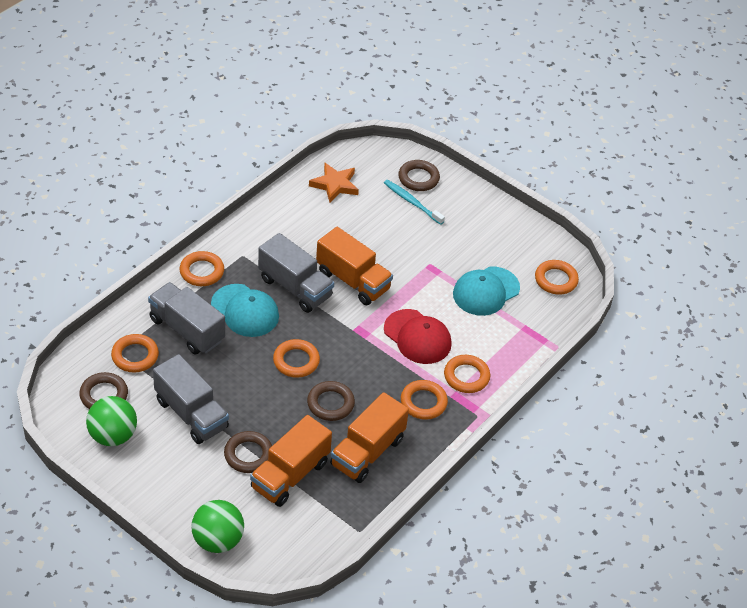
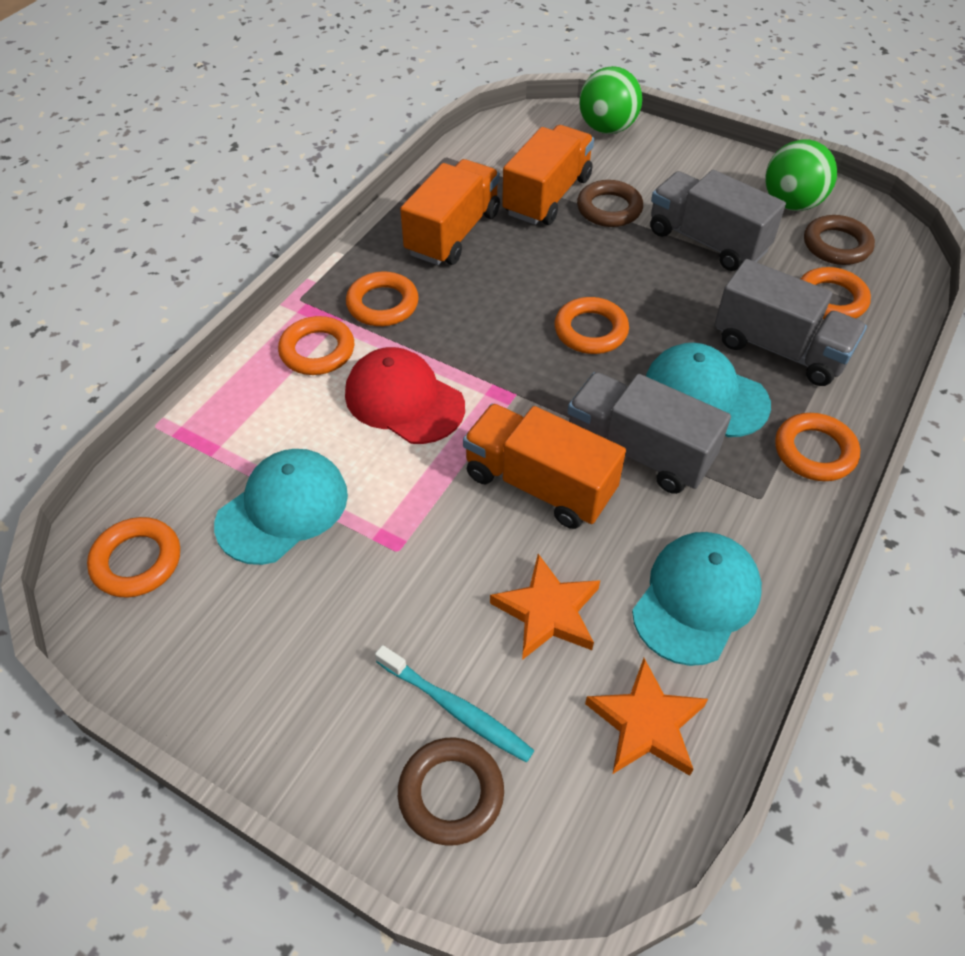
camera: 175 degrees right, 5 degrees up
brown ring [307,381,355,421] -> none
none -> orange star [490,554,600,660]
none -> turquoise cap [632,532,762,666]

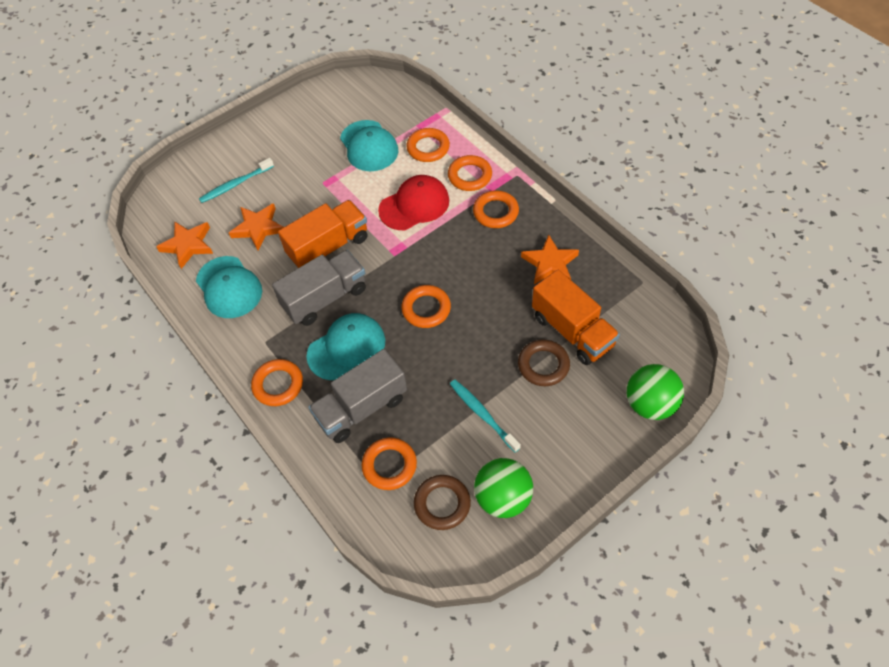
camera: 115 degrees right, 5 degrees up
orange ring [87,517,180,598] -> orange ring moved to [406,128,450,162]
brown ring [398,737,504,846] -> none
orange truck [400,159,500,265] -> orange star [521,235,579,284]
grey truck [650,170,786,271] -> turquoise toothbrush [450,380,521,452]

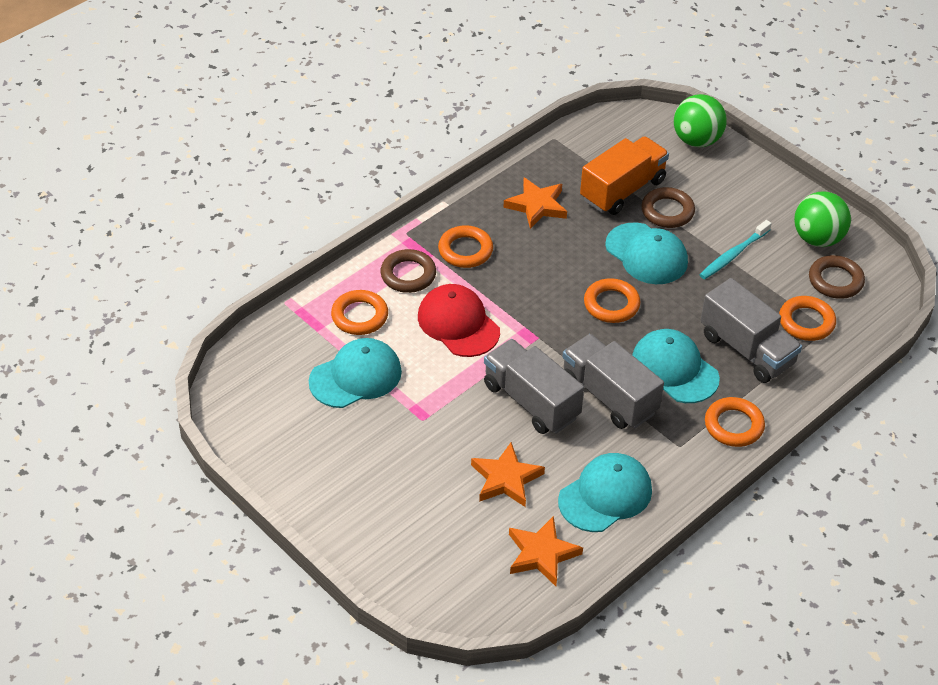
camera: 100 degrees left, 10 degrees down
turquoise toothbrush [199,158,274,203] -> none
orange truck [278,200,368,268] -> grey truck [484,339,584,434]
orange ring [448,155,492,191] -> brown ring [380,249,436,293]
none -> turquoise cap [605,223,688,284]

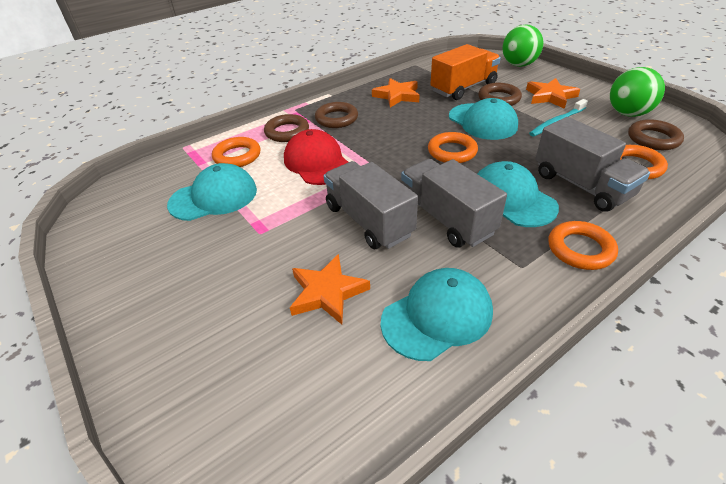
camera: 10 degrees right, 5 degrees down
orange ring [438,225,493,268] -> brown ring [315,102,358,128]
orange star [509,516,583,586] -> orange star moved to [526,78,580,109]

